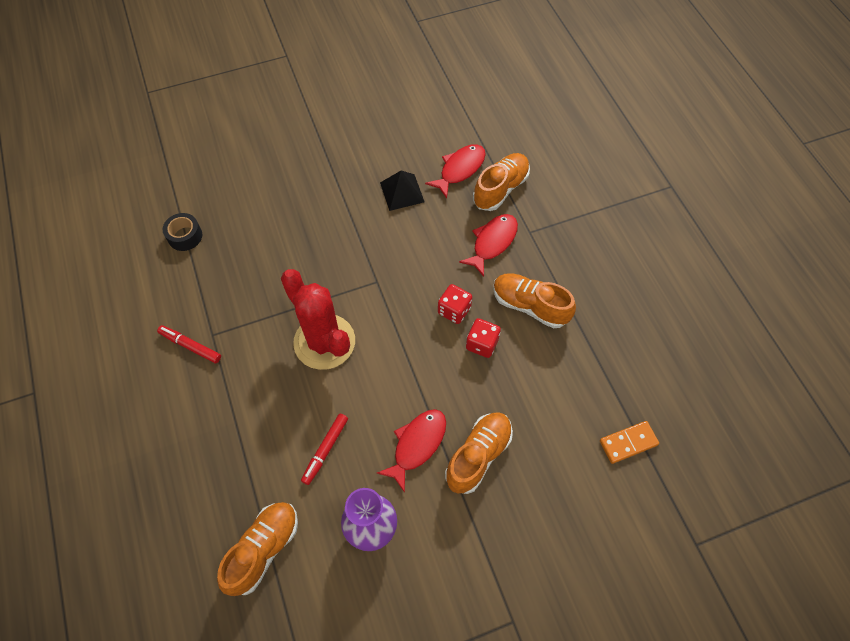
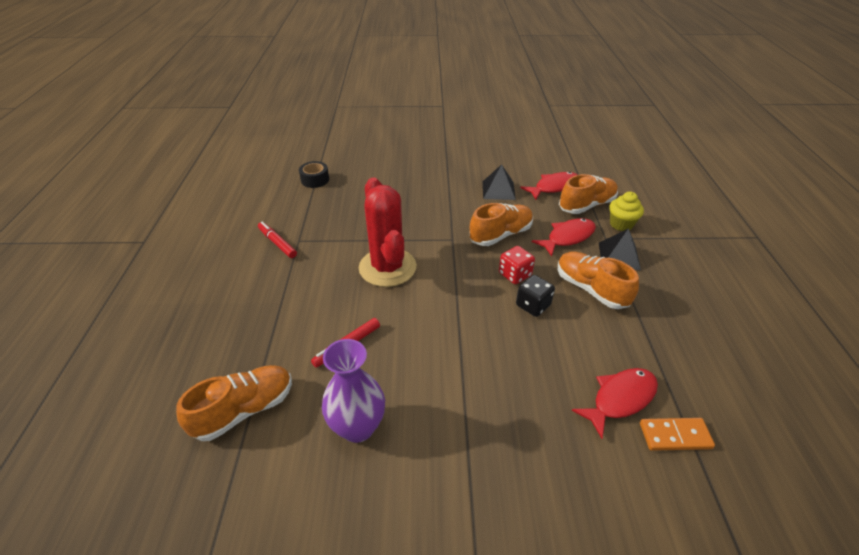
camera: 20 degrees right, 20 degrees down
red fish [377,409,446,493] -> red fish moved to [572,368,658,439]
orange shoe [445,412,513,494] -> orange shoe moved to [469,203,533,246]
red dice [466,318,501,358] -> black dice [516,275,555,317]
none -> black pyramid [599,228,641,270]
none -> yellow cupcake [609,192,644,231]

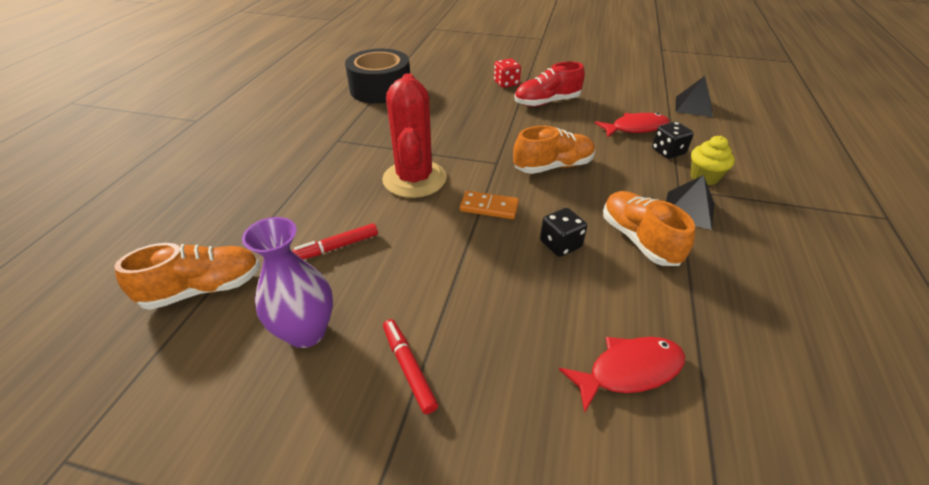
camera: 15 degrees right, 0 degrees up
red marker [258,222,297,258] -> red marker moved to [383,319,438,414]
black tape [299,161,329,188] -> black tape [345,49,410,104], size x2.09
black pyramid [483,164,516,200] -> black pyramid moved to [676,76,713,117]
red dice [499,246,535,284] -> red dice moved to [494,58,521,88]
red fish [532,218,596,257] -> none
orange shoe [559,174,618,214] -> black dice [652,121,694,159]
orange domino [640,418,715,451] -> orange domino moved to [460,191,519,219]
none -> red shoe [514,62,585,107]

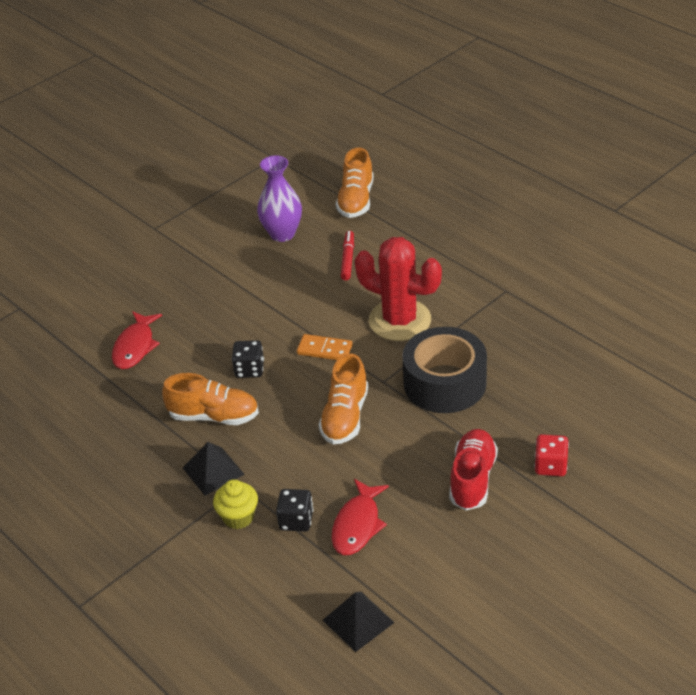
camera: 125 degrees right, 0 degrees up
black tape [345,49,410,104] -> black tape moved to [402,327,487,413]
red marker [383,319,438,414] -> none
orange domino [460,191,519,219] -> orange domino turned 60 degrees clockwise [297,334,352,360]

